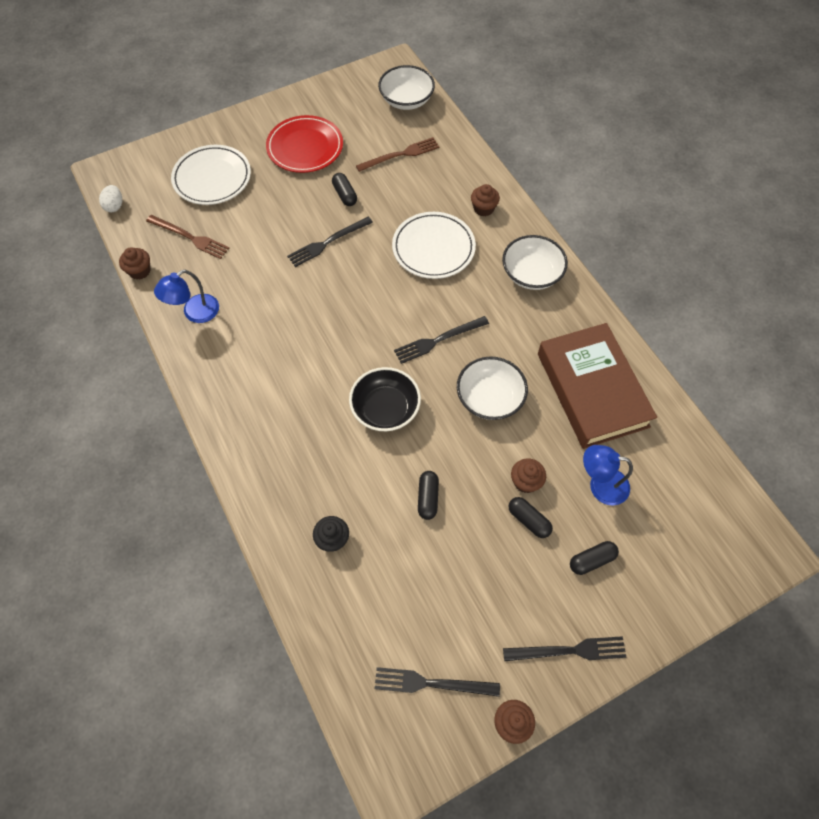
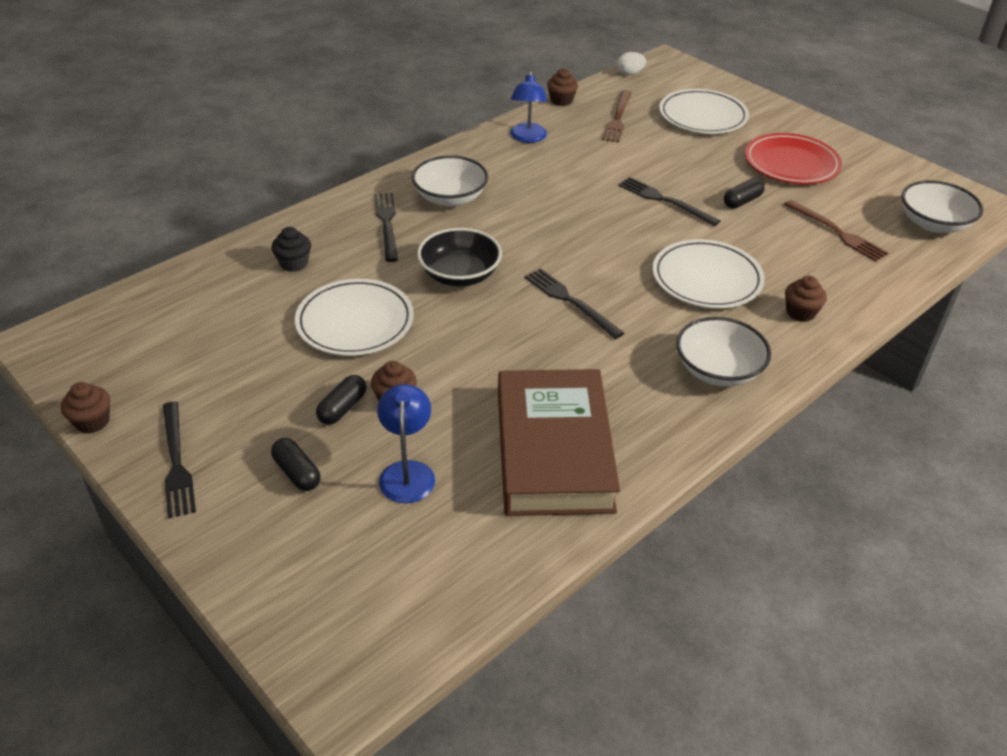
camera: 75 degrees right, 20 degrees down
blue lamp [154,270,219,323] -> blue lamp turned 120 degrees counterclockwise [510,71,547,143]
black fork [374,667,500,697] -> black fork moved to [374,193,398,262]
black capsule [418,471,439,520] -> white plate [295,279,414,356]
white bowl [457,357,528,420] -> white bowl moved to [412,155,488,206]
brown book [538,323,657,449] -> brown book turned 60 degrees counterclockwise [498,369,620,516]

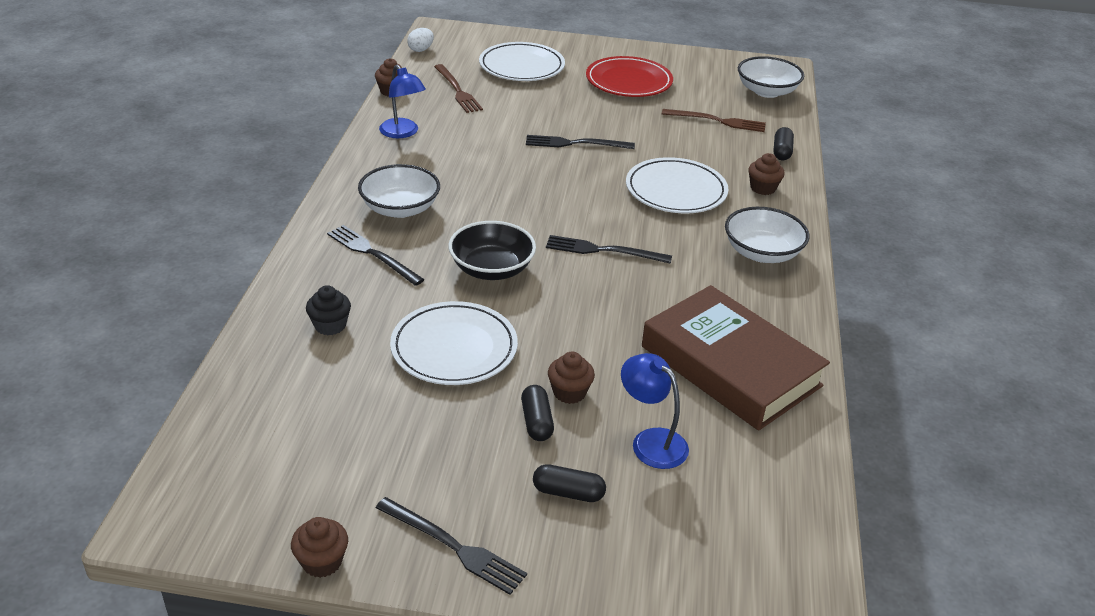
camera: 40 degrees left, 5 degrees down
black capsule [724,178,765,209] -> black capsule moved to [773,127,794,160]

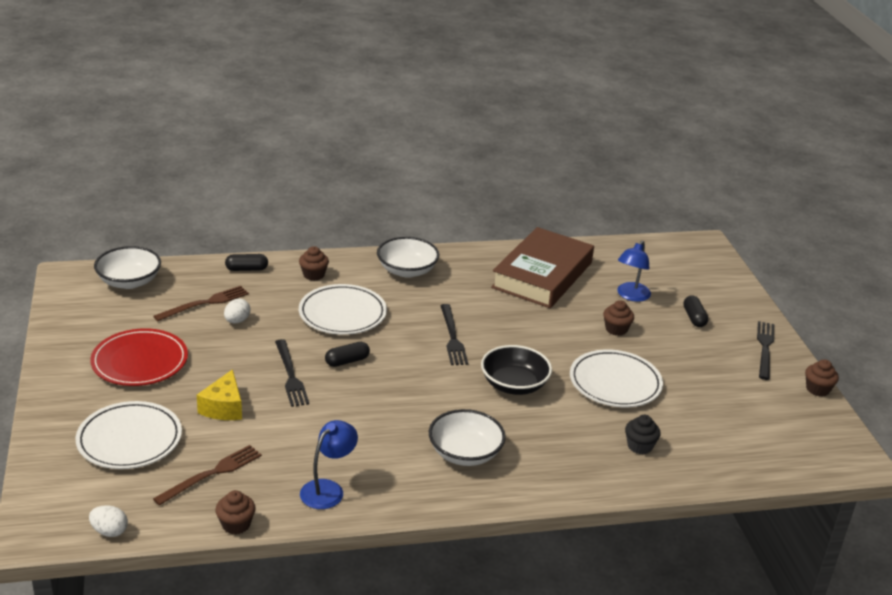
camera: 110 degrees left, 5 degrees down
black fork [327,225,425,286] -> none
black capsule [521,385,554,441] -> black capsule moved to [325,342,370,367]
brown fork [662,109,766,132] -> brown fork turned 60 degrees clockwise [153,286,249,321]
none -> yellow cheese [197,369,242,420]
none -> white egg [224,298,250,324]

